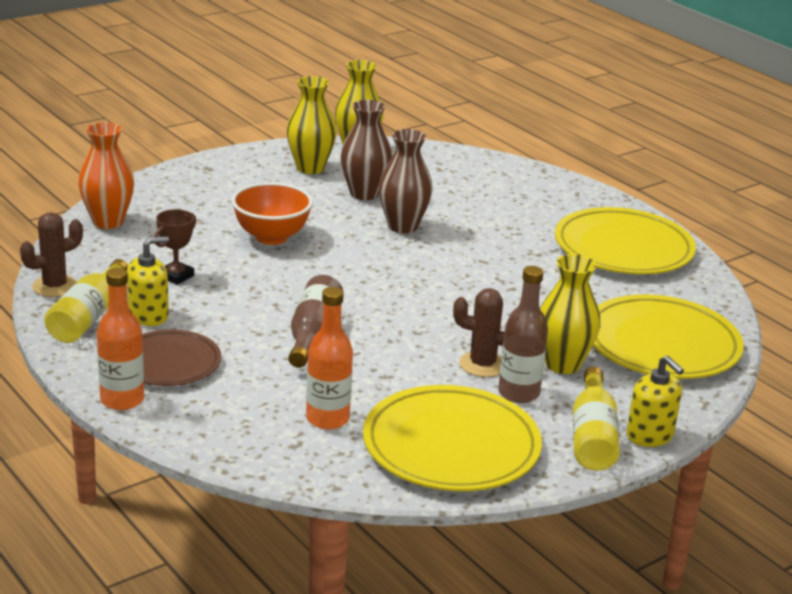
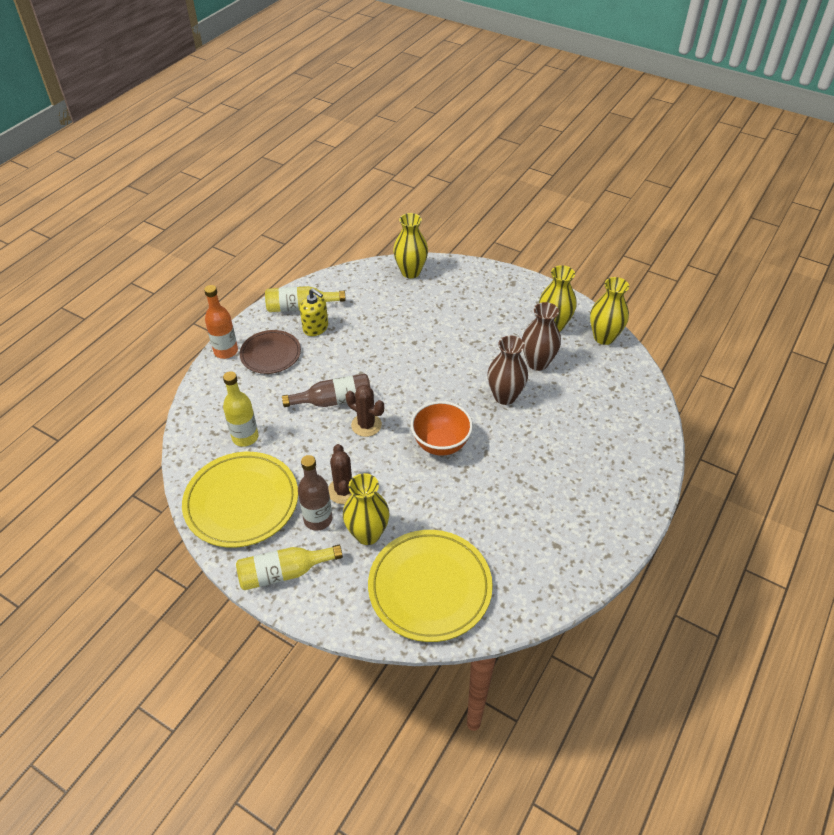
camera: 70 degrees right, 20 degrees up
brown cactus [20,213,83,297] -> brown cactus moved to [346,385,384,437]
orange vase [78,122,134,229] -> yellow vase [393,213,428,278]
brown trophy [154,209,196,285] -> none
orange bowl [232,182,313,245] -> orange bowl moved to [411,401,473,456]
orange bottle [306,287,353,430] -> yellow bottle [223,371,259,447]
yellow plate [555,207,696,274] -> none
yellow soap dispenser [627,356,684,447] -> none

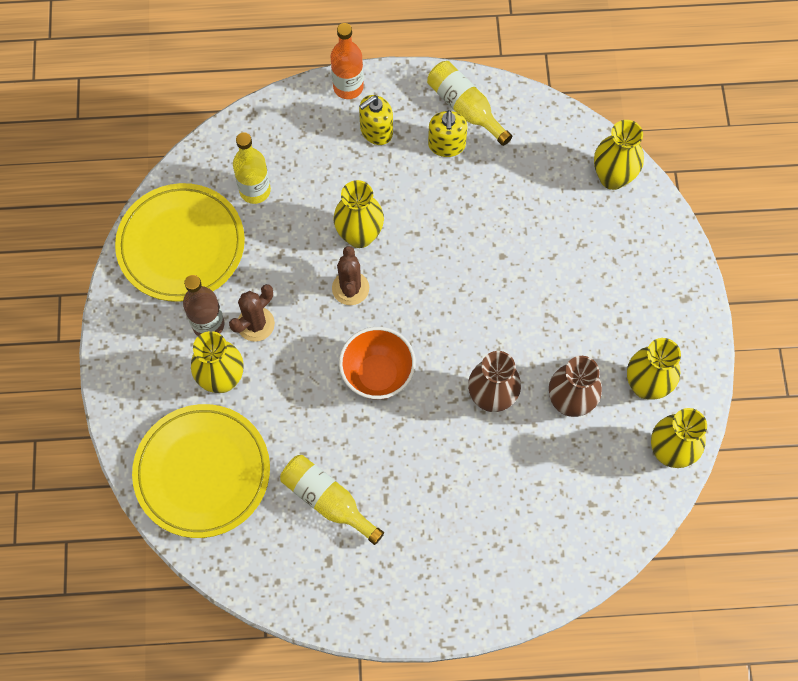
camera: 55 degrees right, 20 degrees up
yellow bottle [236,545,343,590] -> yellow bottle moved to [280,455,384,545]
brown plate [240,330,301,374] -> yellow soap dispenser [359,95,393,145]
brown bottle [282,374,371,407] -> yellow vase [333,180,384,248]

